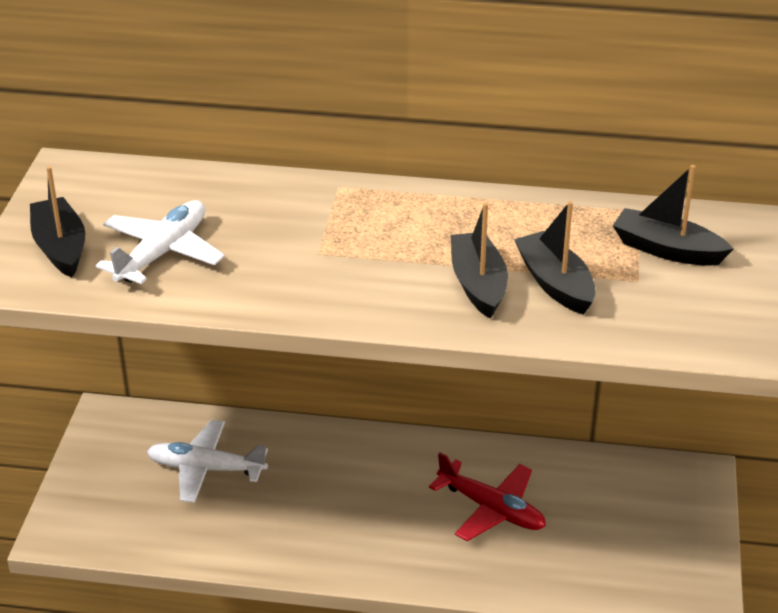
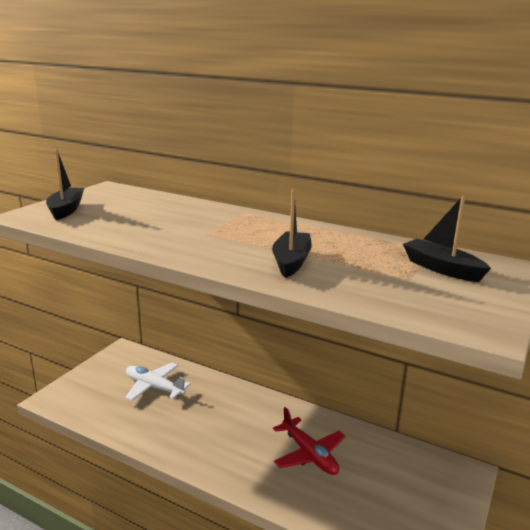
camera: 20 degrees right, 15 degrees down
white plane [96,200,225,284] -> none
black boat [514,201,596,315] -> none

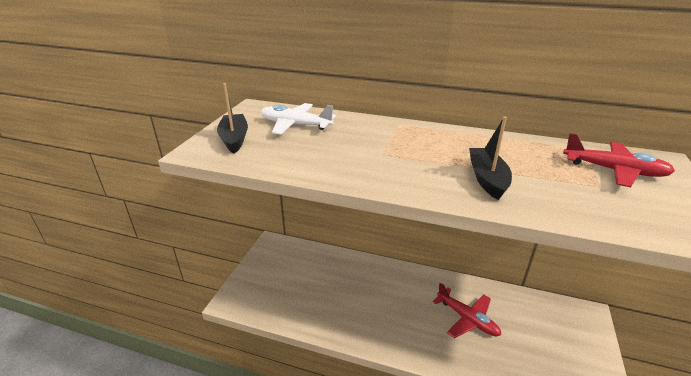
camera: 10 degrees left, 10 degrees up
white plane [125,363,191,401] -> white plane moved to [261,103,336,135]
black boat [403,195,491,282] -> red plane [563,133,675,187]

